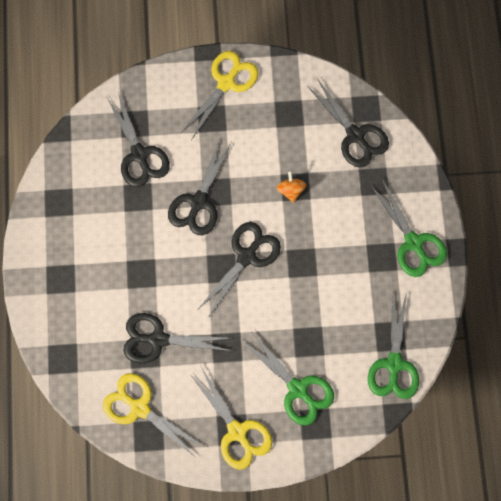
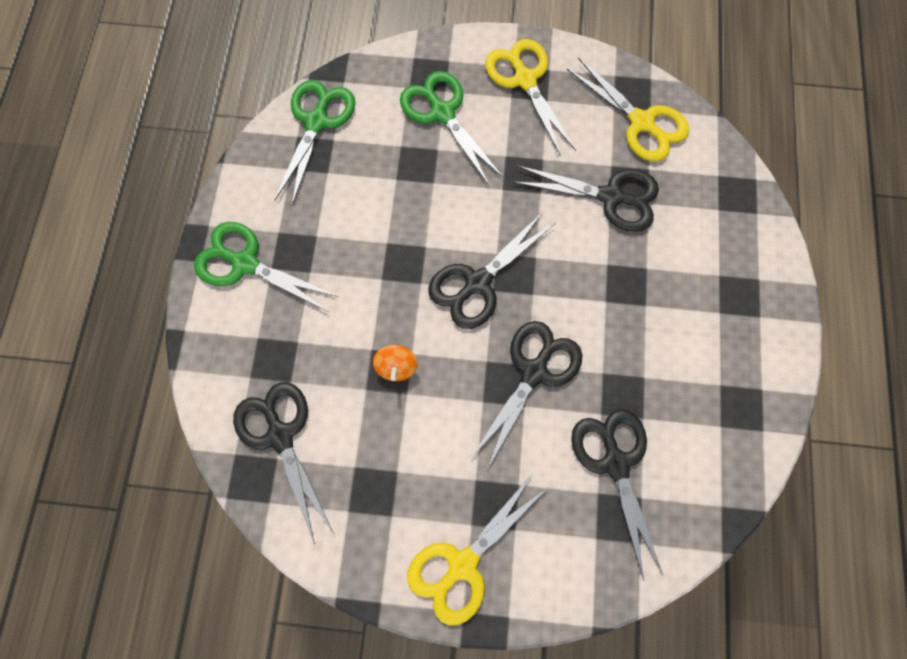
camera: 170 degrees left, 0 degrees up
green scissors [371,180,447,277] -> green scissors turned 45 degrees counterclockwise [194,222,338,312]

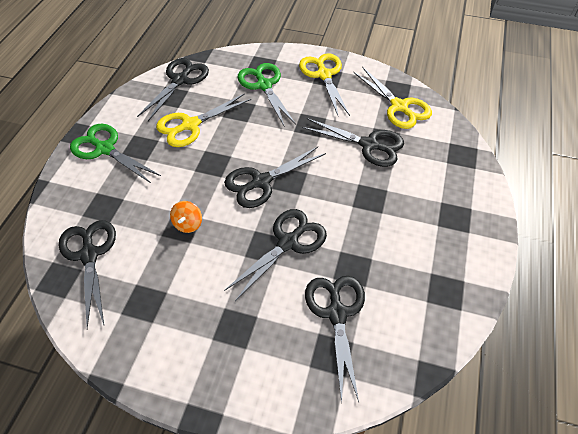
camera: 10 degrees right, 20 degrees down
green scissors [275,80,355,205] -> black scissors [137,58,209,121]
yellow scissors [407,473,548,626] -> yellow scissors moved to [156,93,251,147]

